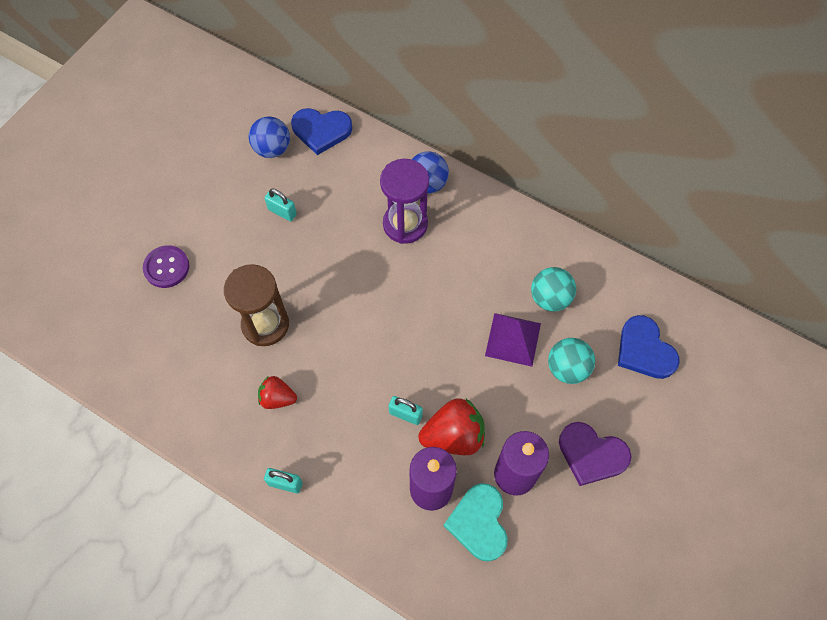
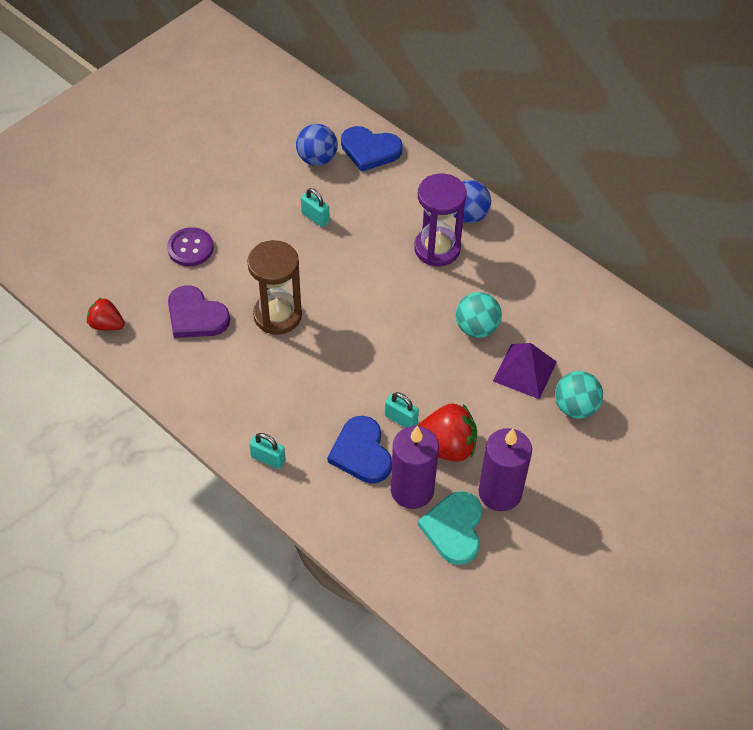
camera: 10 degrees right, 10 degrees down
red strawberry [258,376,297,409] -> red strawberry moved to [87,297,125,330]
turquoise ball [531,267,576,312] -> turquoise ball moved to [456,292,502,338]
purple heart [559,422,632,486] -> purple heart moved to [168,285,230,338]
blue heart [618,315,680,379] -> blue heart moved to [328,416,392,484]

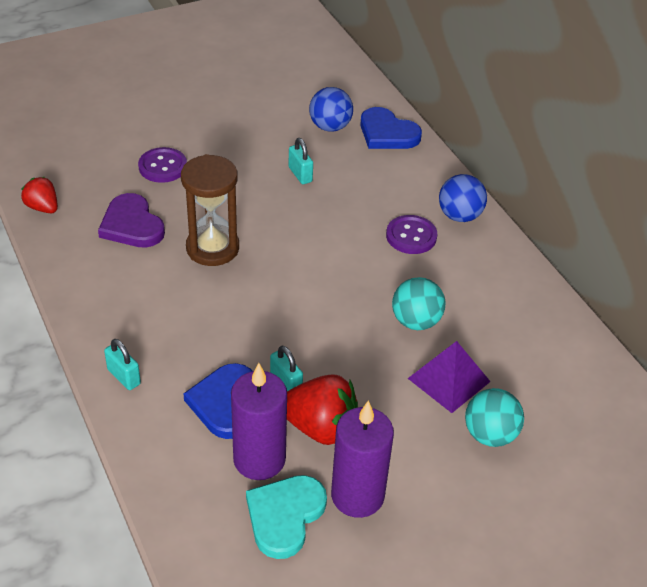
camera: 20 degrees right, 10 degrees down
purple hourglass [414,174,467,266] -> purple button [386,215,437,254]

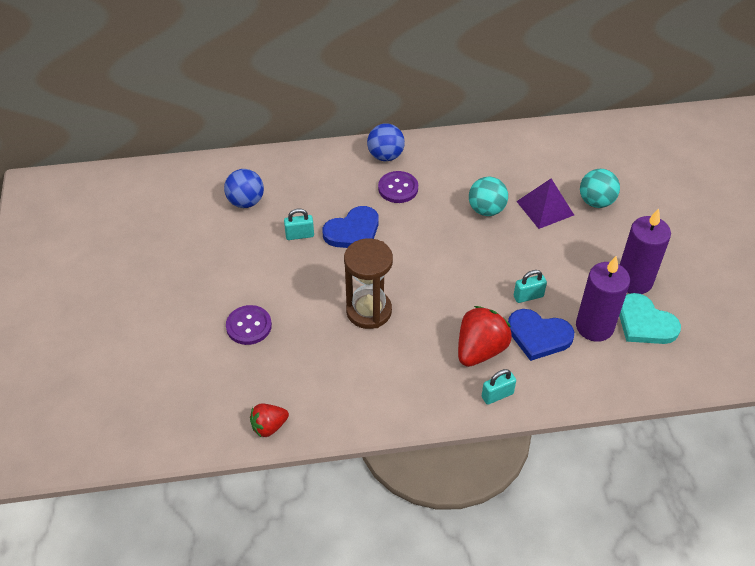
camera: 70 degrees left, 5 degrees up
purple heart [98,193,165,248] -> none
red strawberry [287,374,358,445] -> red strawberry moved to [458,306,512,367]
blue heart [360,107,422,149] -> blue heart moved to [323,206,379,248]

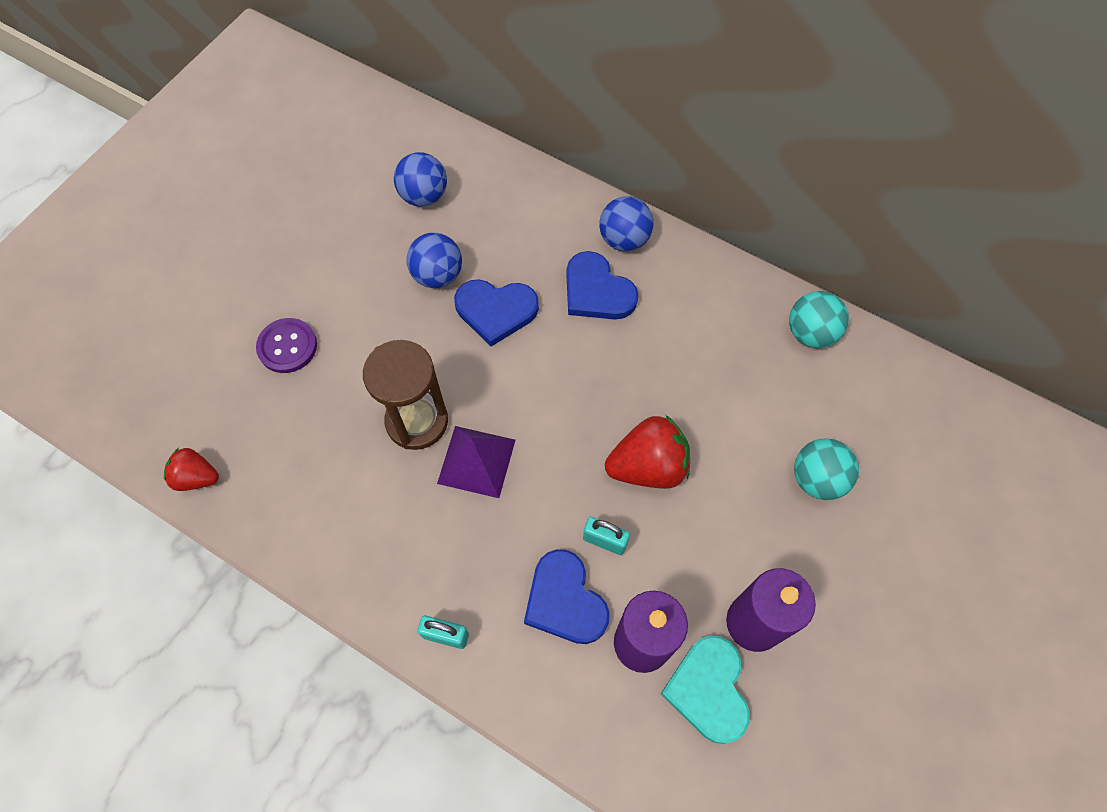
camera: 40 degrees right, 15 degrees up
turquoise padlock [284,208,314,240] -> blue ball [406,233,462,288]
purple button [378,171,418,203] -> blue heart [566,251,639,319]
red strawberry [458,306,512,367] -> red strawberry moved to [605,415,690,489]
turquoise ball [469,177,508,216] -> turquoise ball moved to [789,291,849,348]
purple pyramid [516,179,574,229] -> purple pyramid moved to [437,426,515,498]

